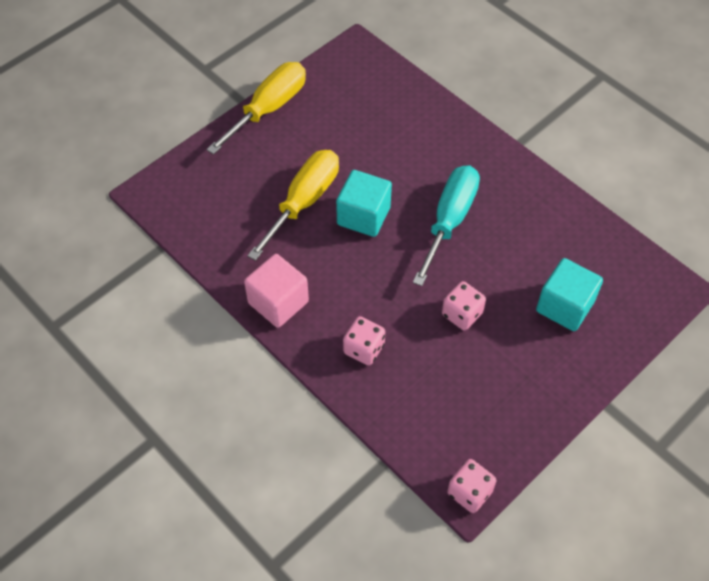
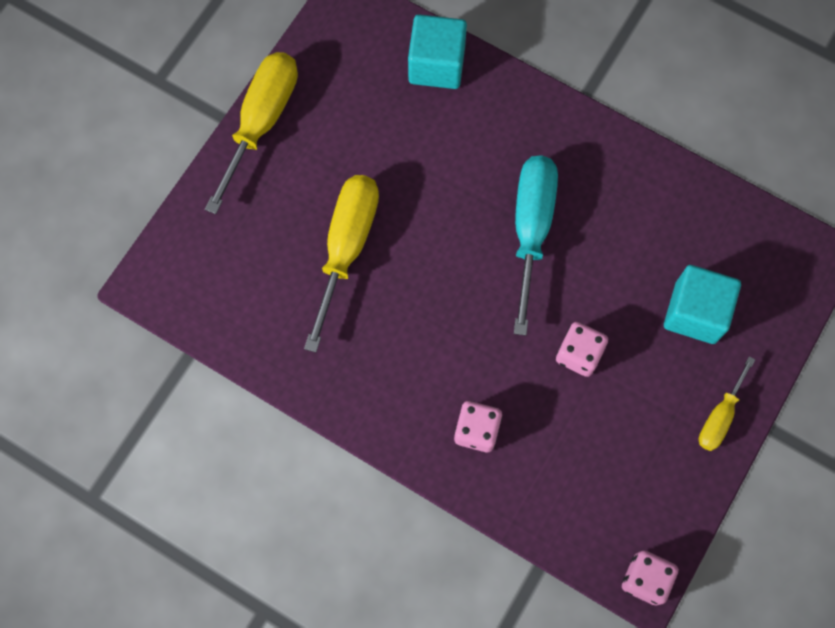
camera: 15 degrees left, 15 degrees up
pink cube [244,254,309,328] -> none
turquoise cube [336,170,392,237] -> turquoise cube moved to [408,14,467,89]
none -> yellow screwdriver [699,356,755,451]

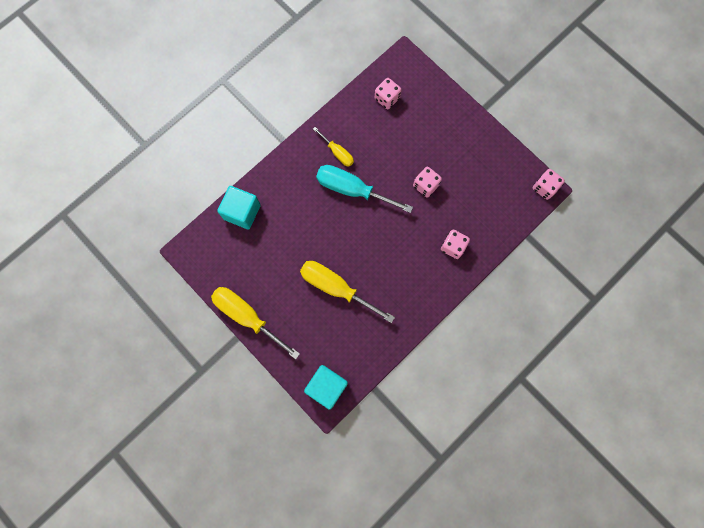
camera: 75 degrees left, 5 degrees up
turquoise cube [664,265,741,344] -> turquoise cube moved to [304,365,348,410]
yellow screwdriver [699,356,755,451] -> yellow screwdriver moved to [313,127,354,167]
none -> pink dice [375,78,401,109]

